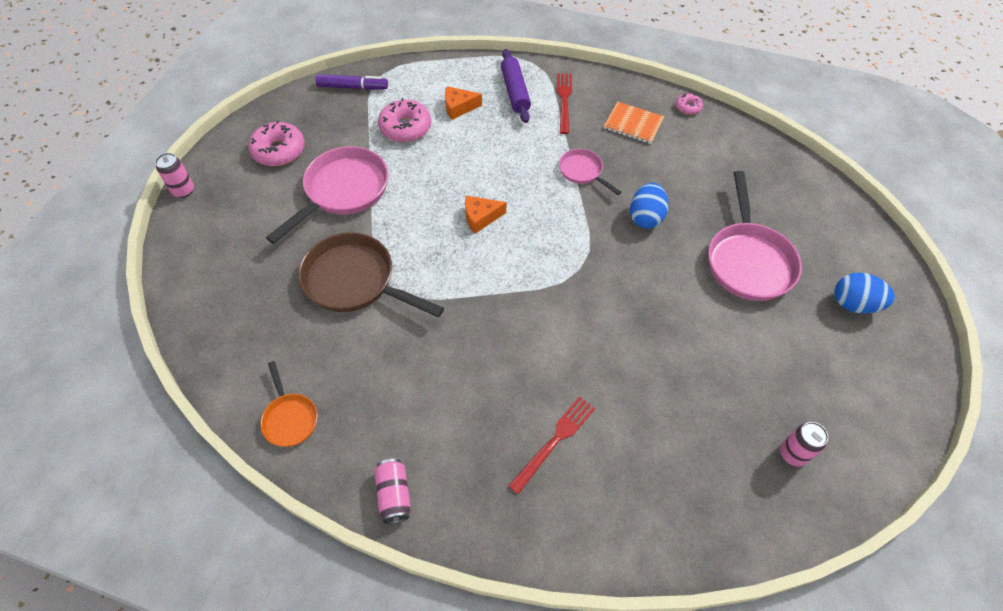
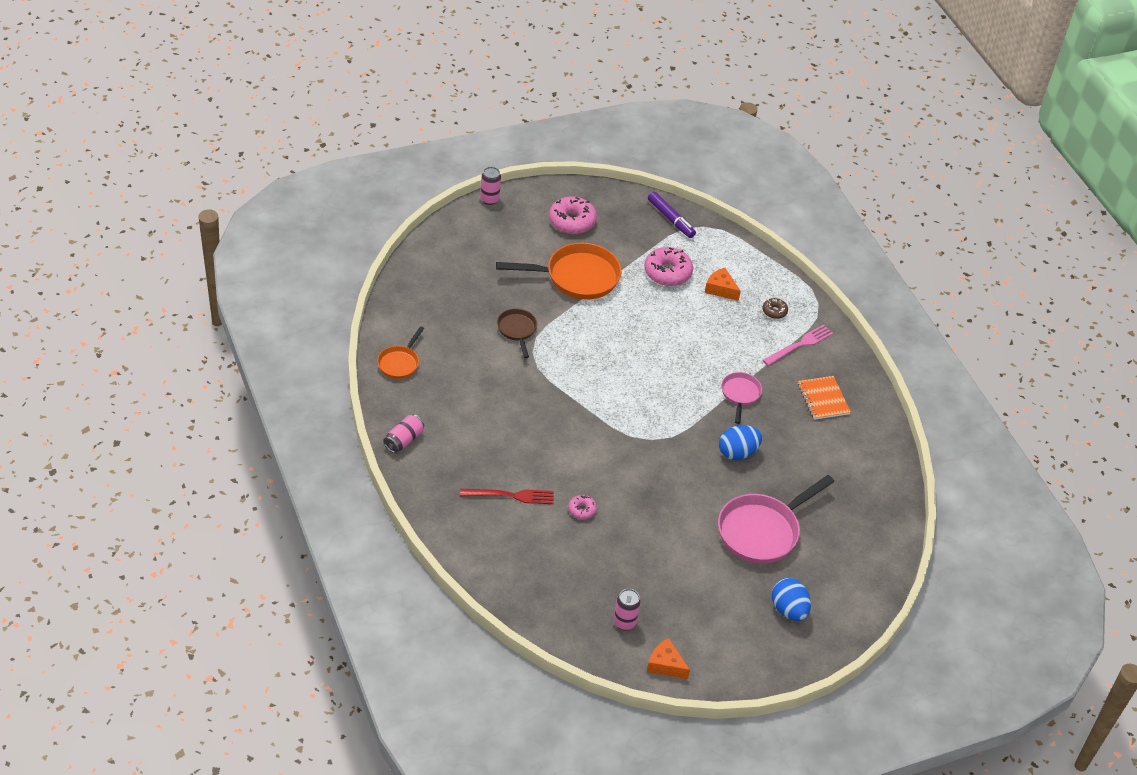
camera: 45 degrees right, 10 degrees down
pink pan [266,146,389,244] -> orange pan [496,243,622,300]
brown pan [298,232,444,317] -> brown pan [497,309,537,358], size x0.53
orange cheese [465,196,506,233] -> orange cheese moved to [647,638,690,679]
purple rolling pin [501,49,531,123] -> brown donut [763,298,788,319]
red fork [557,73,572,134] -> pink fork [763,324,833,366]
pink donut [676,93,703,115] -> pink donut moved to [568,495,597,519]

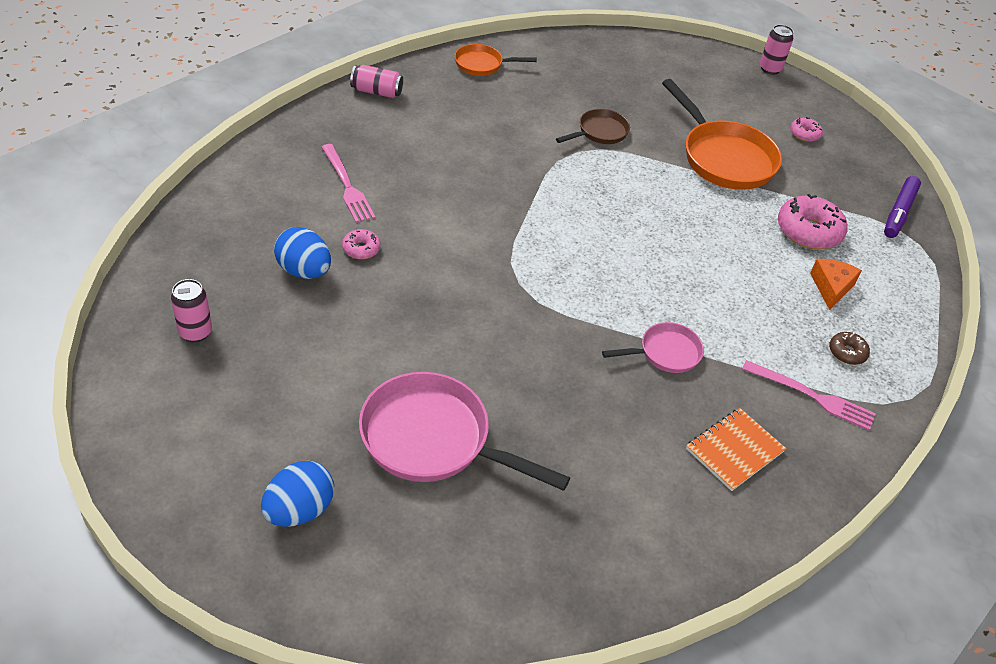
camera: 65 degrees right, 0 degrees up
red fork [460,489,554,504] -> pink fork [321,144,375,223]
pink donut [549,196,597,234] -> pink donut [790,117,823,142], size x0.52
orange cheese [647,638,690,679] -> none
blue egg [719,425,762,460] -> blue egg moved to [274,227,331,279]

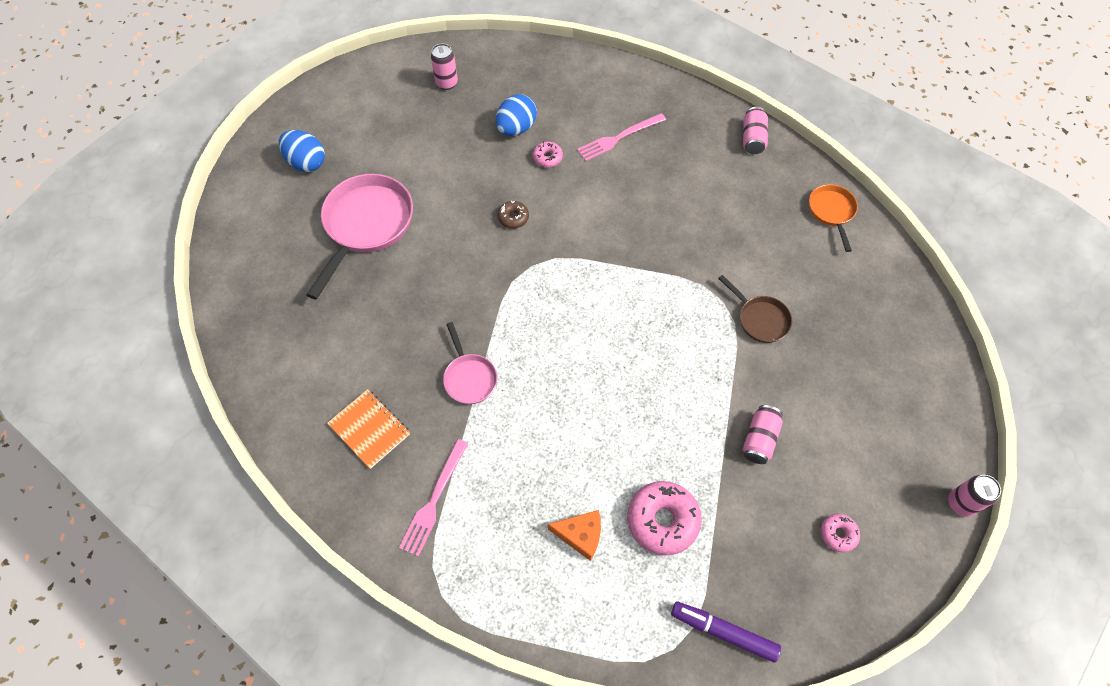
camera: 90 degrees right, 15 degrees up
orange pan [662,79,782,190] -> pink can [743,405,783,464]
brown donut [829,332,870,365] -> brown donut moved to [498,201,529,229]

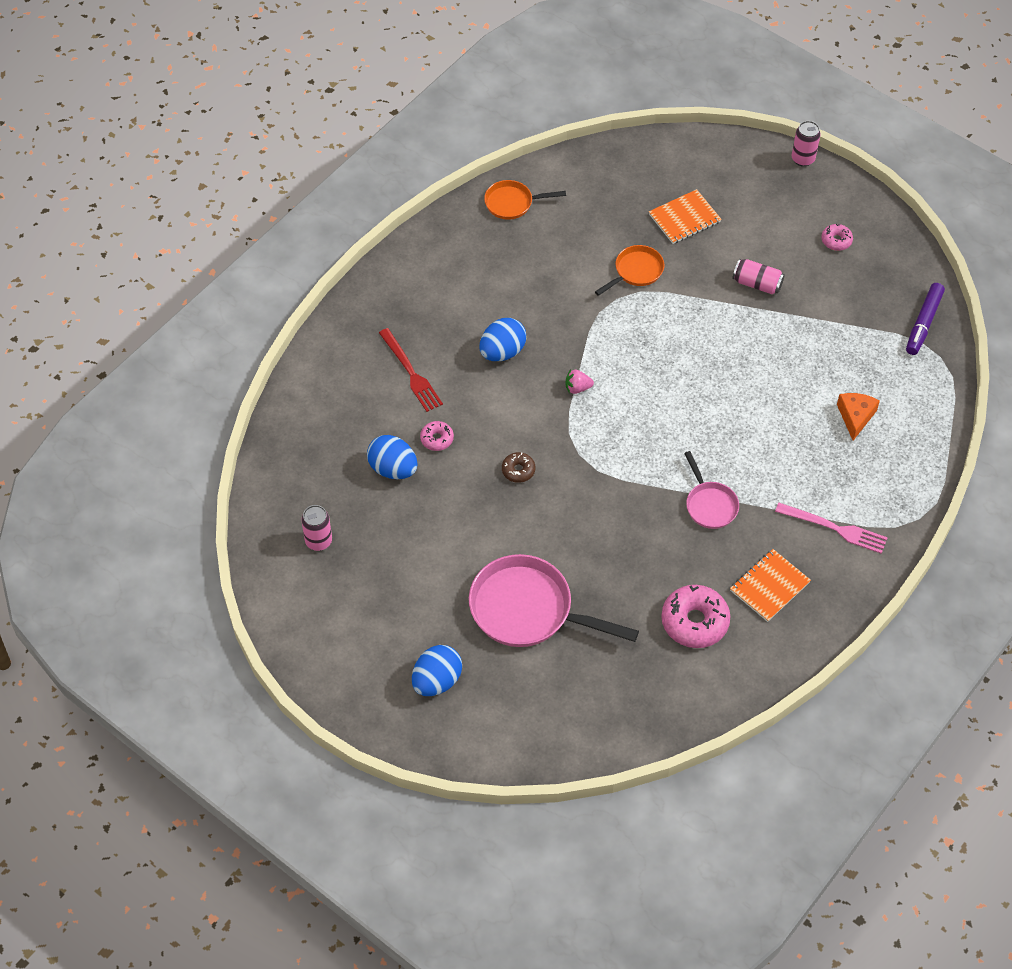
camera: 90 degrees left, 5 degrees down
pink pan [443,322,497,404] -> pink pan turned 90 degrees clockwise [684,451,739,529]
pink fork [577,113,666,161] -> red fork [379,328,443,412]
pink donut [627,481,702,555] -> pink donut moved to [661,585,731,648]
brown pan [718,275,792,343] -> orange pan [595,245,664,296]
pink can [743,107,768,154] -> none
none -> blue egg [479,318,526,361]
none -> pink strawberry [566,369,594,394]
none -> orange notebook [649,189,722,244]

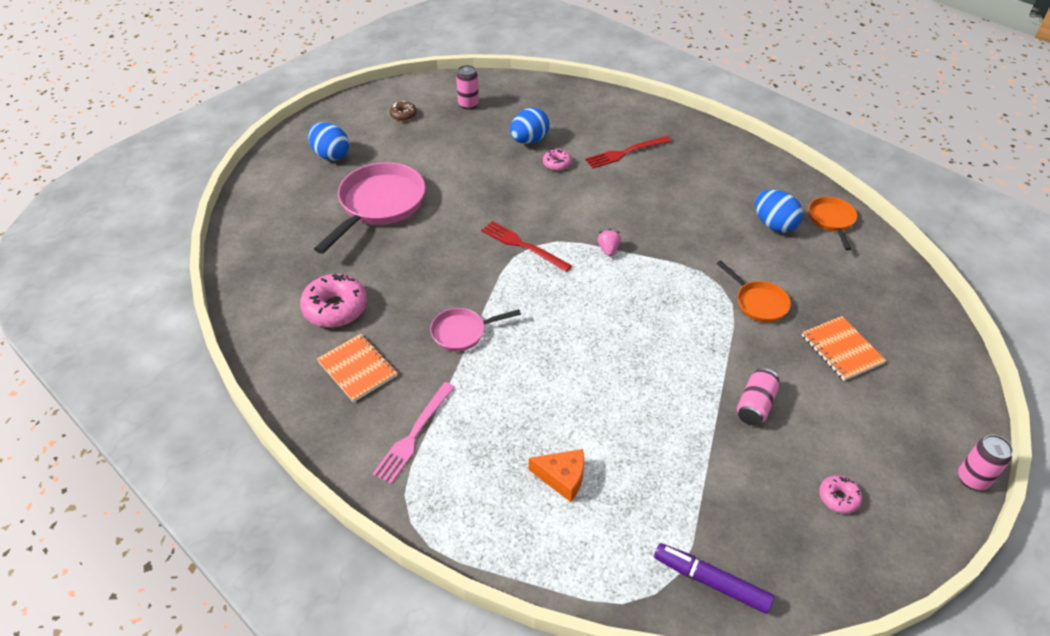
camera: 95 degrees right, 10 degrees down
blue egg [479,318,526,361] -> blue egg moved to [755,190,803,233]
brown donut [502,452,535,483] -> brown donut moved to [390,101,417,121]
none -> red fork [481,221,572,272]

